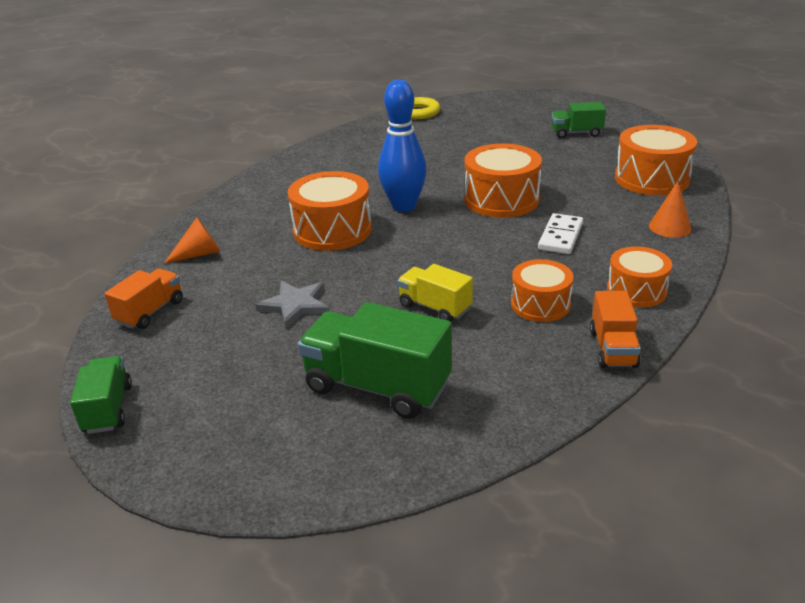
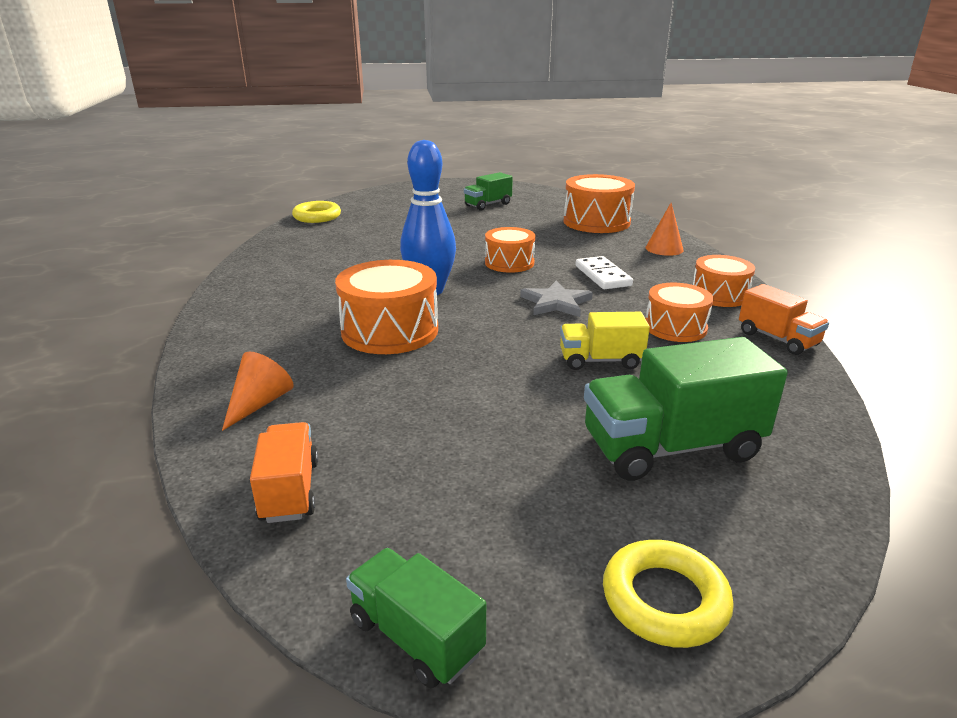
camera: 40 degrees left, 5 degrees down
grey star [255,281,329,328] -> grey star moved to [520,280,593,317]
orange drum [464,144,542,218] -> orange drum [485,227,536,273], size x0.64
none -> yellow ring [603,540,734,648]

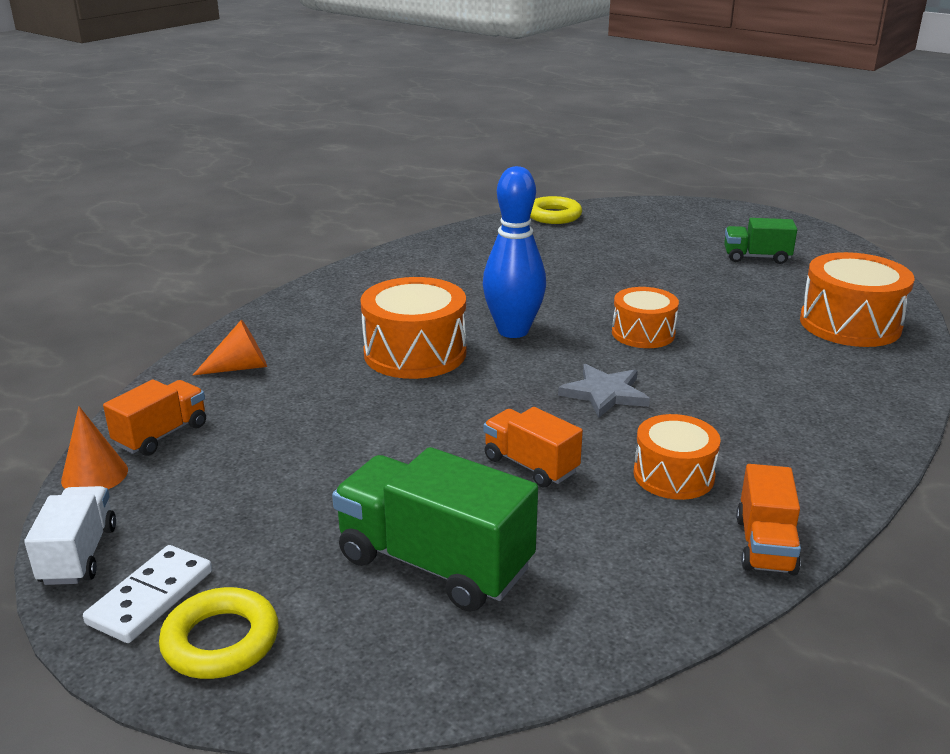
camera: 45 degrees right, 0 degrees up
green truck [346,548,486,688] -> white truck [24,486,116,585]
yellow truck [560,312,650,370] -> orange truck [484,407,583,487]
white domino [575,256,633,289] -> white domino moved to [83,545,212,643]
orange cone [646,203,684,256] -> orange cone moved to [61,406,128,489]
orange drum [693,255,755,307] -> none

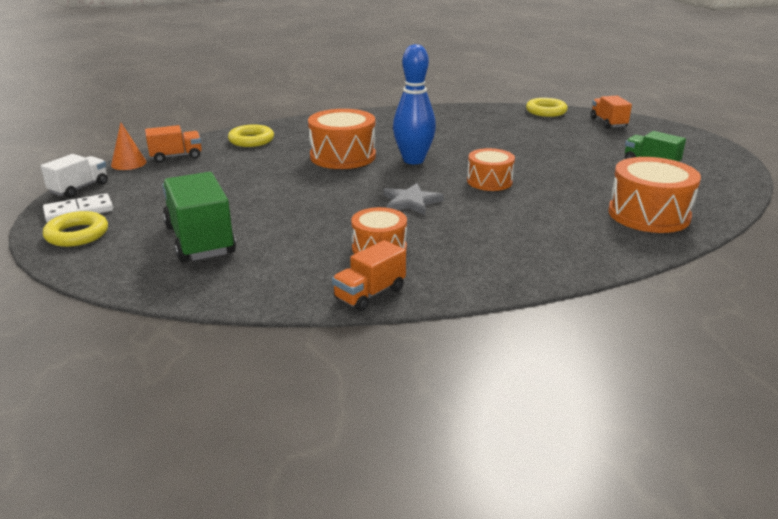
camera: 35 degrees right, 0 degrees up
orange cone [193,320,267,375] -> yellow ring [228,124,274,147]
orange truck [484,407,583,487] -> orange truck moved to [591,96,632,129]

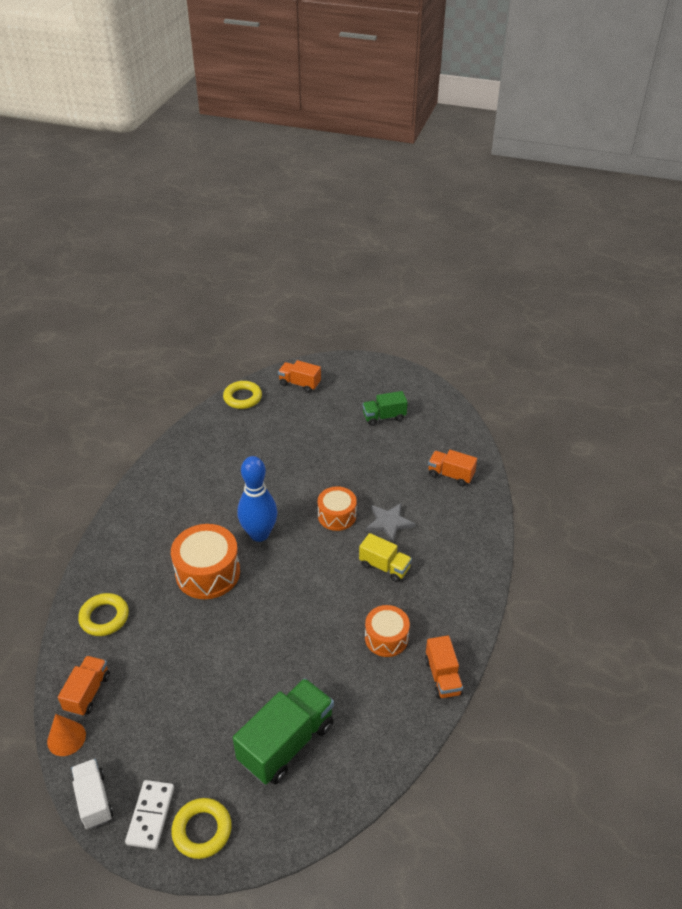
camera: 55 degrees left, 15 degrees up
green truck [162,172,236,262] -> green truck turned 120 degrees clockwise [233,678,334,784]
grey star [384,183,444,215] -> grey star moved to [366,503,415,542]
orange drum [608,157,701,233] -> orange truck [428,450,477,486]
none -> yellow truck [359,533,412,582]

